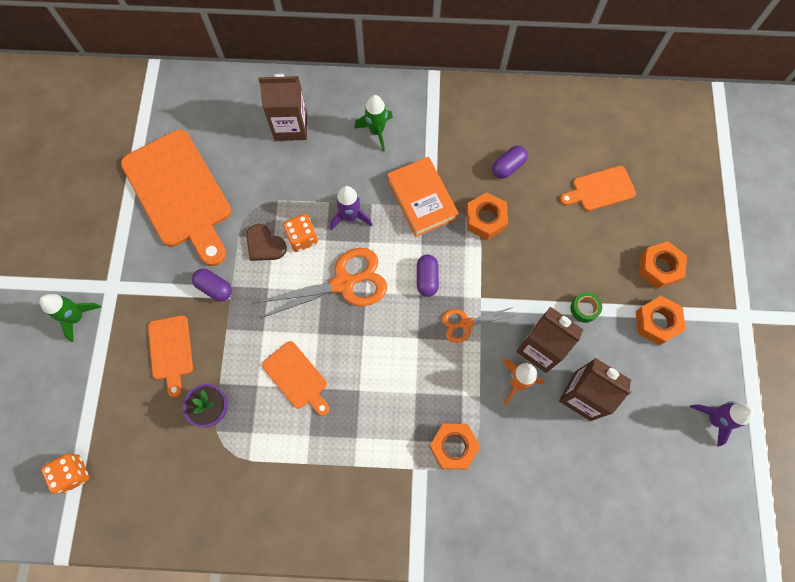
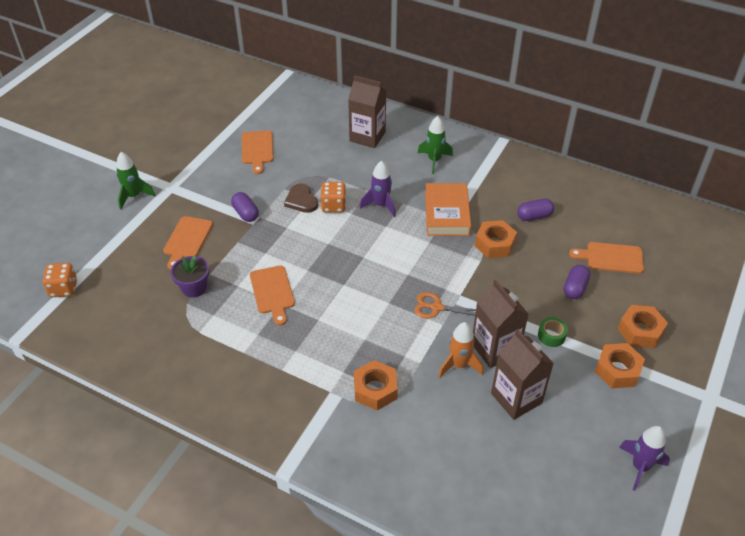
camera: 25 degrees right, 25 degrees down
orange cutting board [121,129,231,266] -> orange cutting board [242,130,274,174], size x0.50
orange scissors [255,248,387,319] -> none
purple capsule [417,254,439,297] -> purple capsule moved to [564,265,590,299]

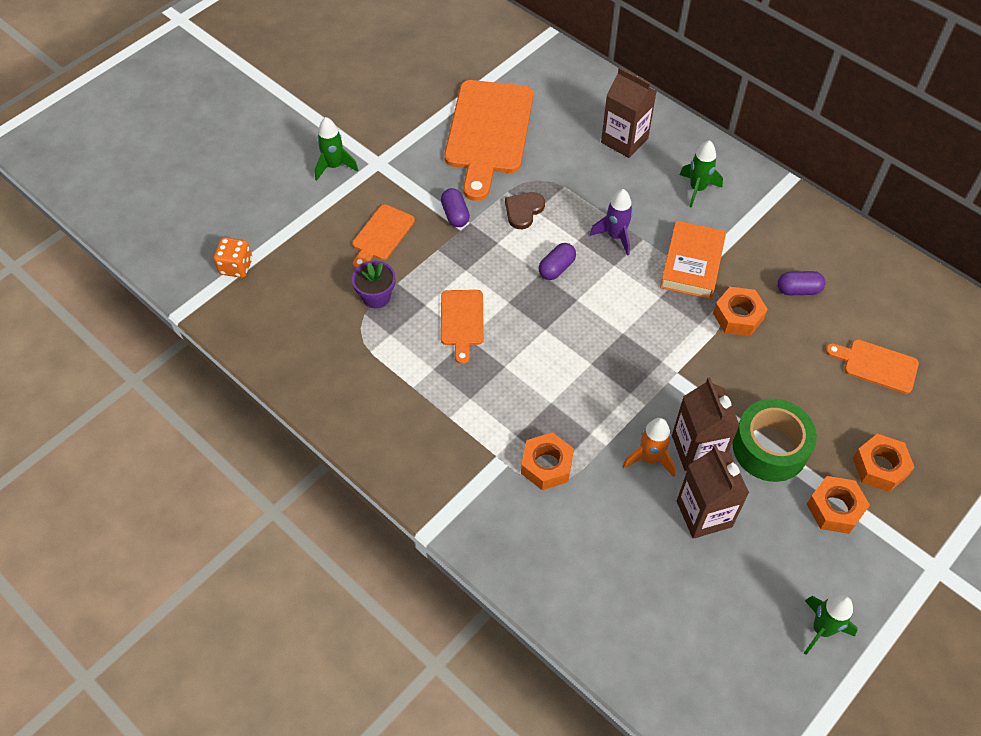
camera: 15 degrees right, 10 degrees up
orange cutting board [242,130,274,174] -> orange cutting board [444,80,533,201], size x2.02
brown heart [284,184,318,213] -> brown heart turned 45 degrees clockwise [505,192,545,229]
orange dice [321,182,346,213] -> none
orange scissors [414,292,476,318] -> none
green tape [538,317,568,347] -> green tape [733,399,817,482], size x2.26
purple capsule [564,265,590,299] -> purple capsule moved to [538,243,576,280]
purple rocket [619,426,670,491] -> green rocket [804,595,857,655]

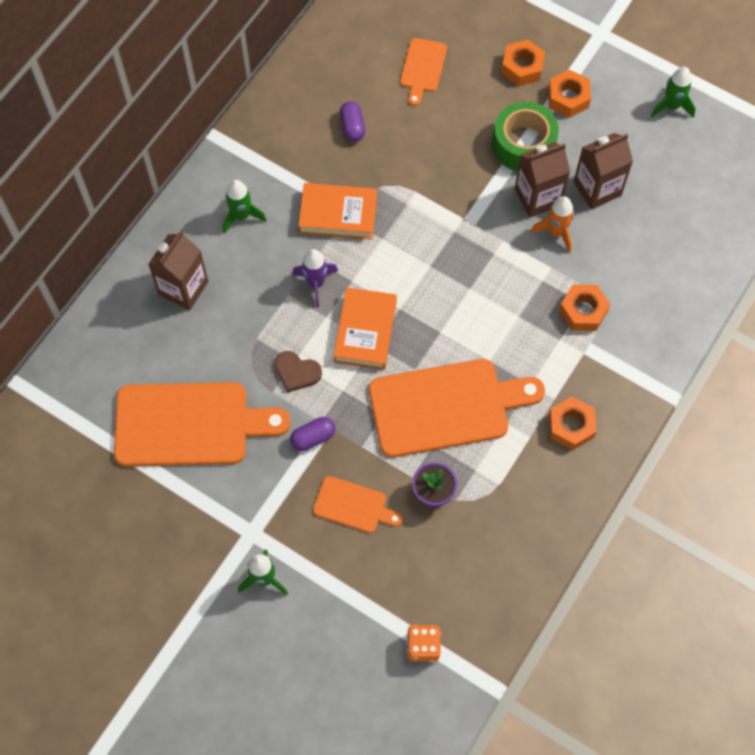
camera: 100 degrees left, 10 degrees up
orange cutting board [441,290,484,364] -> orange cutting board [369,359,545,457], size x2.02
purple capsule [538,243,576,280] -> orange book [334,287,397,370]
orange nut [713,287,768,336] -> orange nut moved to [549,397,597,450]

